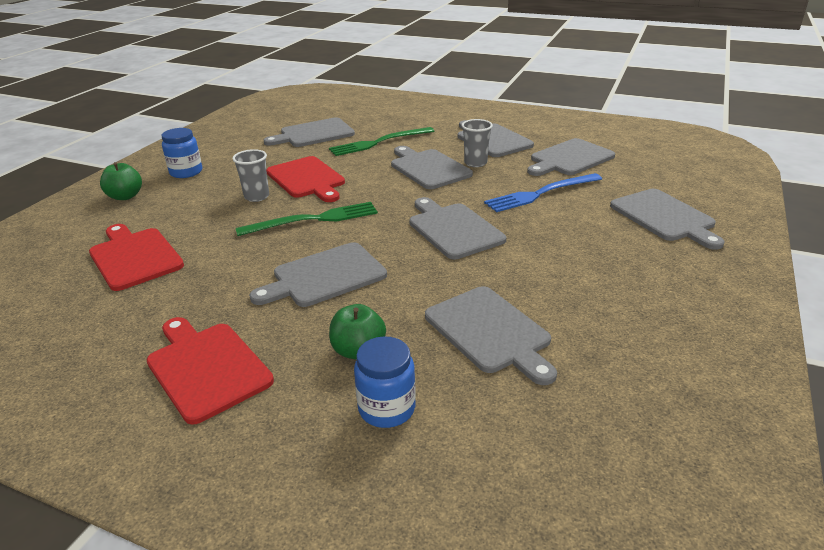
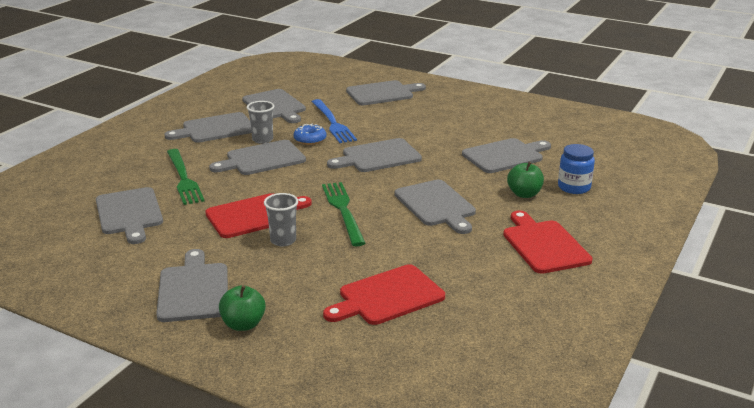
camera: 85 degrees left, 5 degrees down
red cutting board [147,317,274,424] -> red cutting board turned 105 degrees clockwise [503,210,593,274]
blue jar [161,128,202,178] -> grey cutting board [156,249,228,322]
none -> blue donut [293,124,327,145]

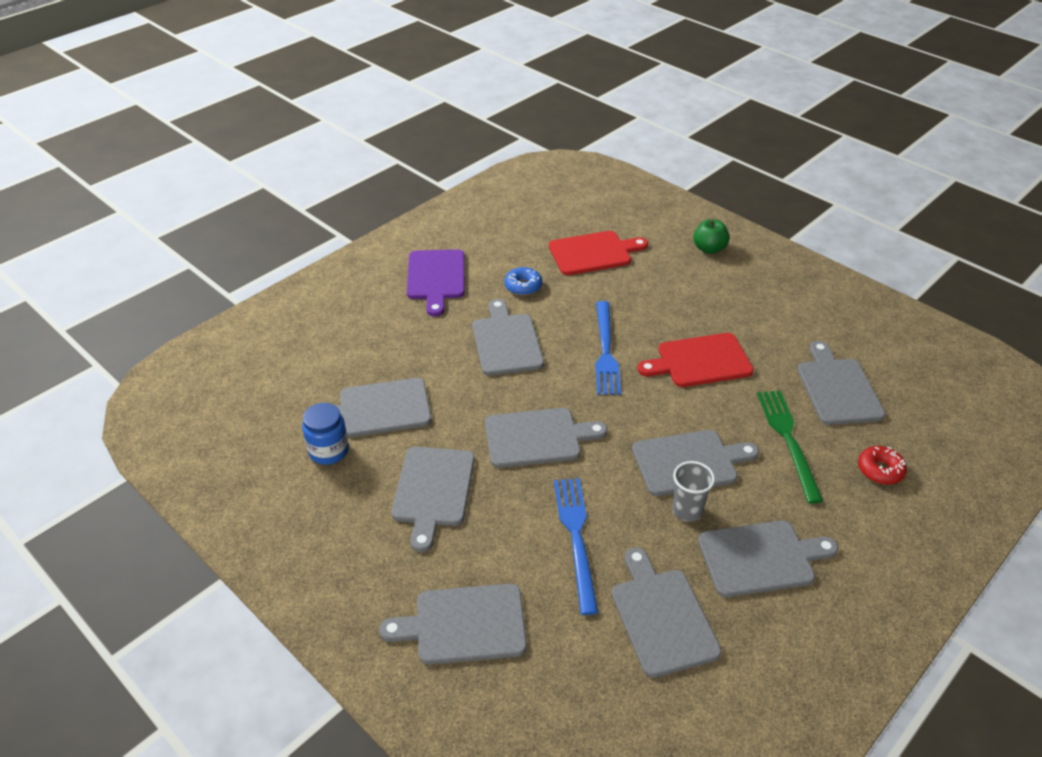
camera: 165 degrees left, 15 degrees up
grey cutting board [156,249,228,322] -> grey cutting board moved to [392,447,475,552]
grey cup [264,193,298,246] -> none
blue donut [293,124,327,145] -> blue donut moved to [504,267,542,296]
green fork [322,182,366,246] -> blue fork [595,301,621,395]
red cutting board [503,210,593,274] -> purple cutting board [407,249,465,316]
green apple [507,162,544,198] -> none
blue jar [558,144,595,194] -> blue jar moved to [302,403,349,465]
none -> red donut [858,446,907,485]

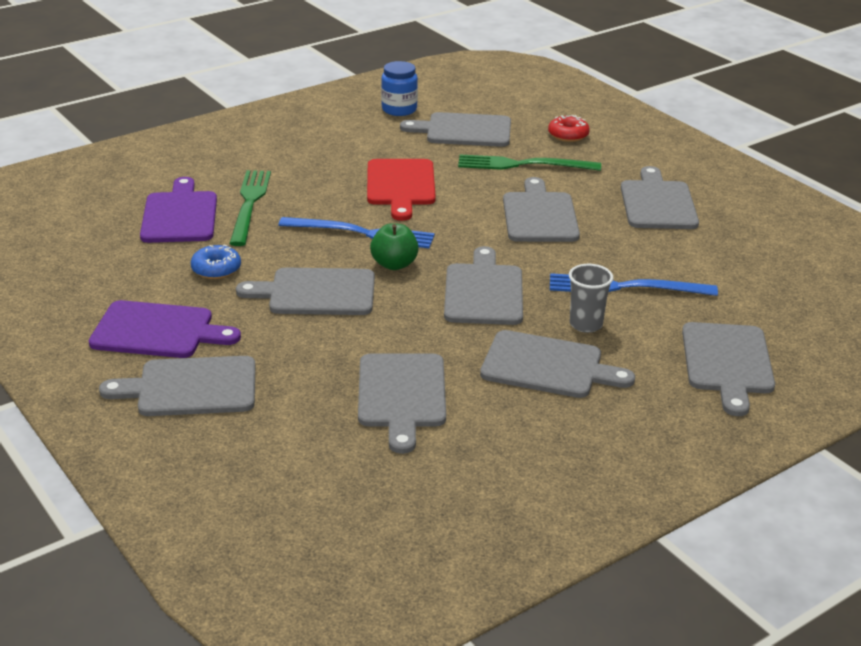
camera: 80 degrees left, 10 degrees down
blue jar [302,403,349,465] -> blue jar moved to [381,61,418,116]
red cutting board [549,231,648,275] -> purple cutting board [140,177,217,243]
grey cutting board [612,547,722,678] -> grey cutting board moved to [99,356,255,416]
grey cup [672,461,715,522] -> grey cup moved to [569,264,613,333]
green apple [693,219,730,254] -> green apple moved to [370,223,419,270]
none -> green fork [229,170,271,246]

